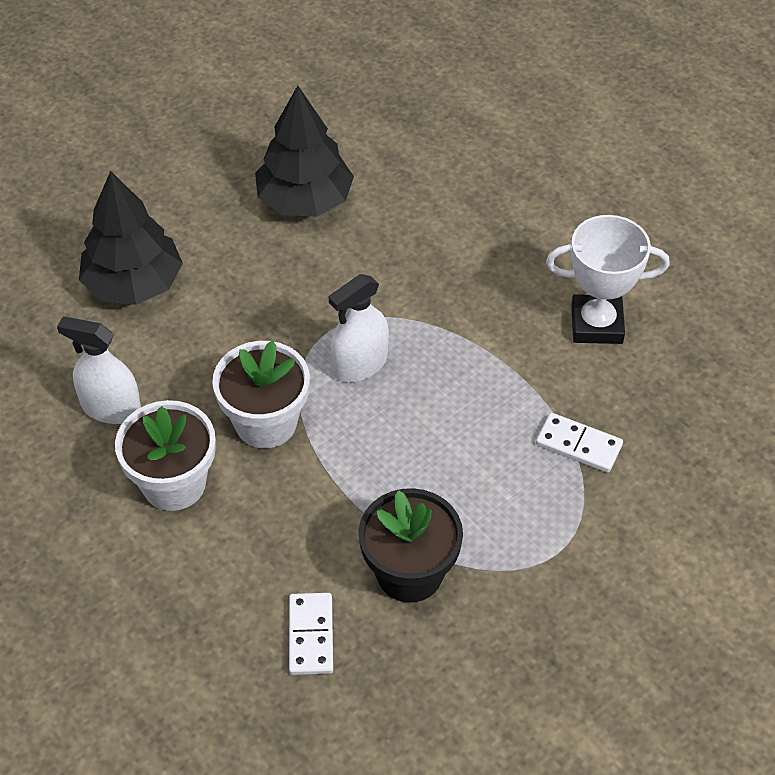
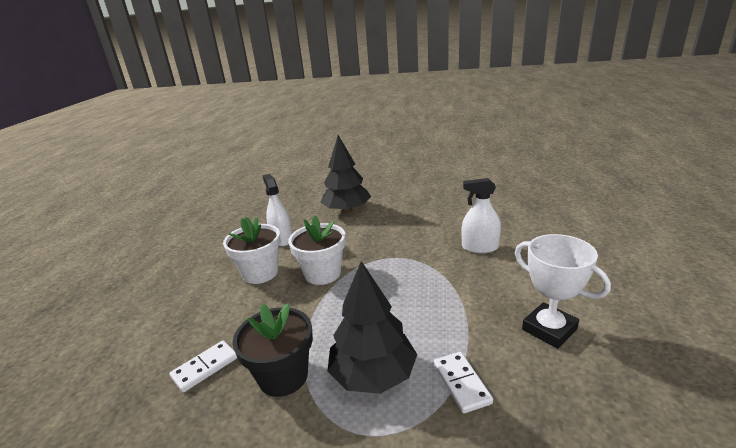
camera: 50 degrees right, 25 degrees down
black tree [255,85,354,217] -> black tree moved to [327,261,417,394]
white spray bottle [329,274,389,383] -> white spray bottle moved to [462,178,501,253]

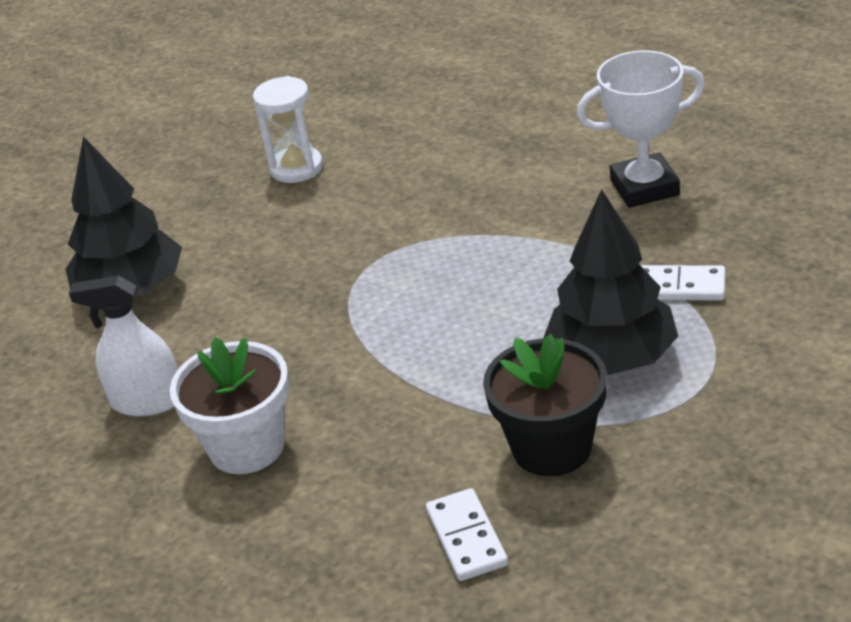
camera: 60 degrees left, 10 degrees up
white flower pot [288,215,346,285] -> none
white spray bottle [462,178,501,253] -> none
none -> white hourglass [253,76,323,183]

